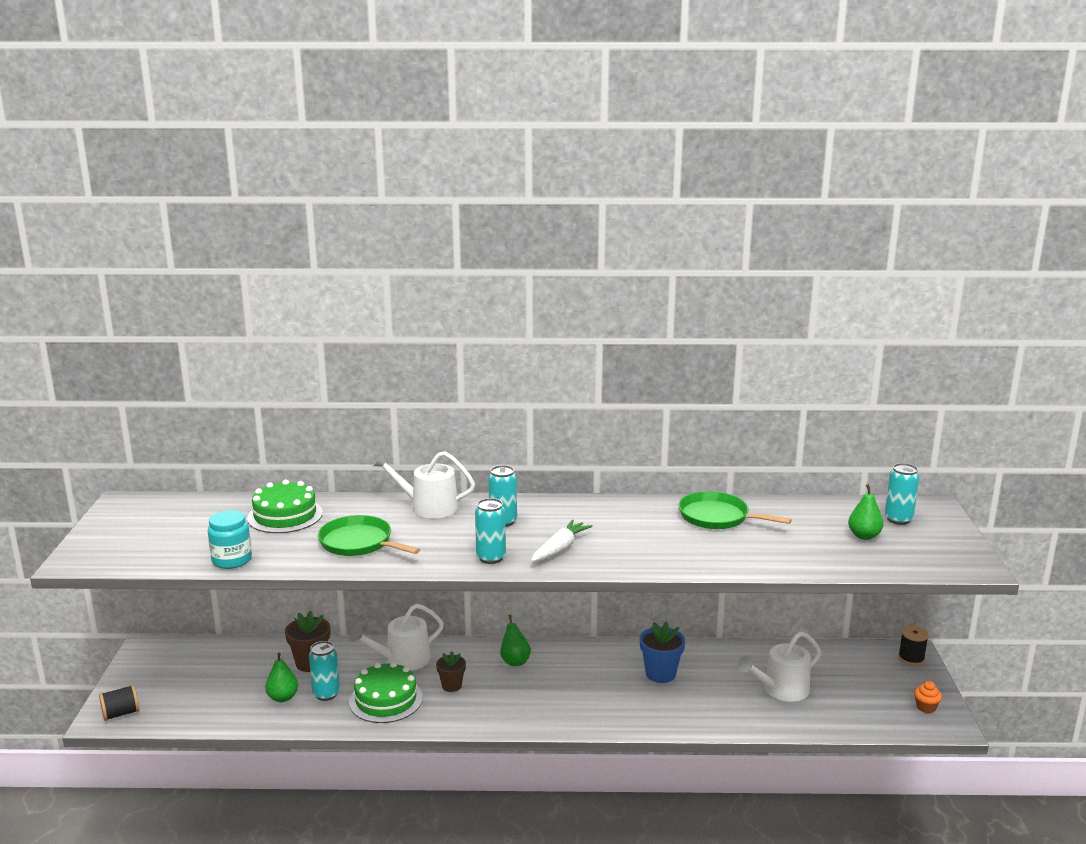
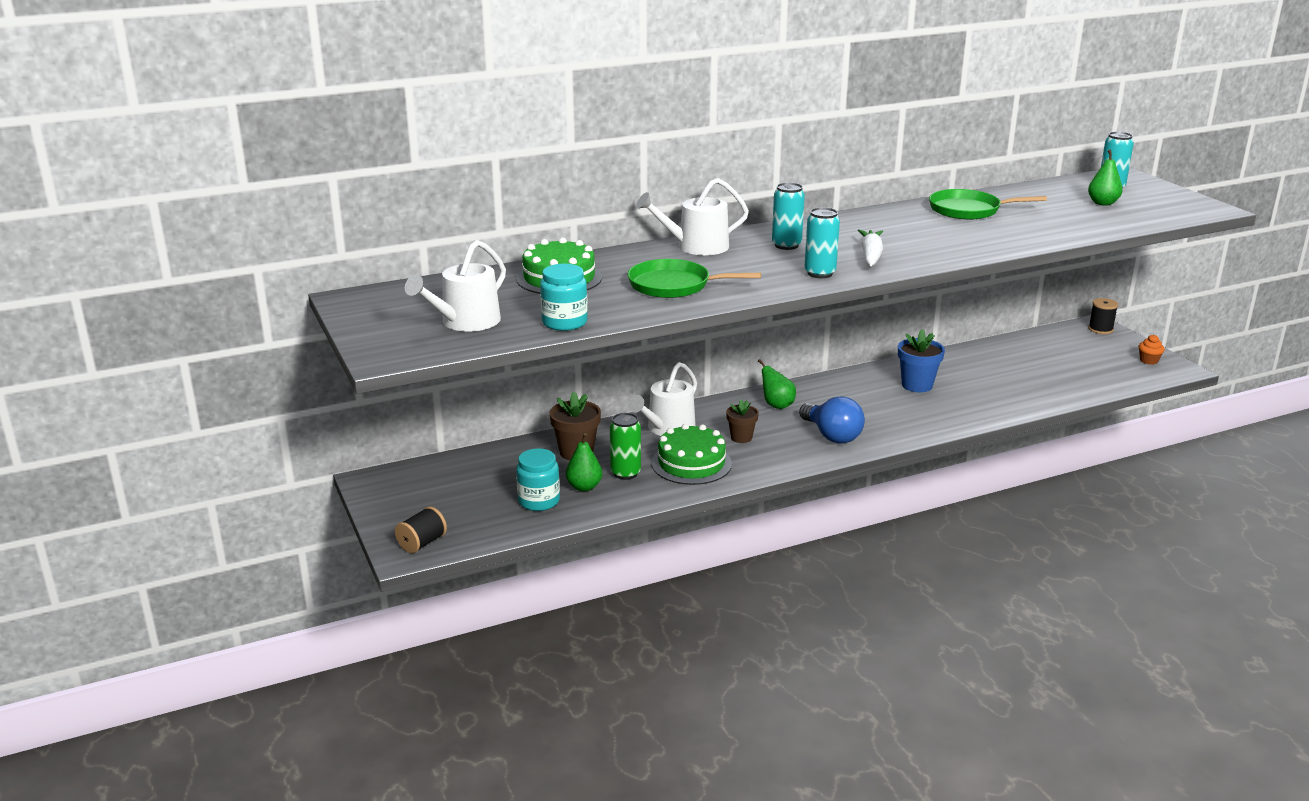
camera: 25 degrees left, 5 degrees up
turquoise can [309,641,340,701] -> green can [610,413,641,480]
white watering can [738,631,821,702] -> white watering can moved to [405,240,506,332]
none -> turquoise jar [516,448,560,511]
none -> blue light bulb [799,396,865,444]

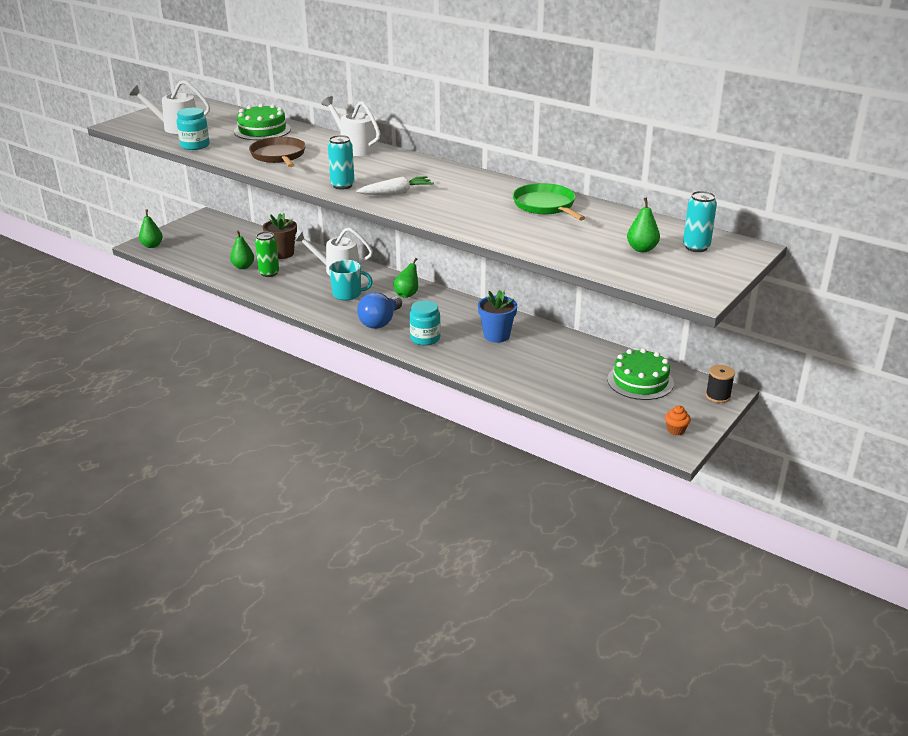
camera: 60 degrees right, 5 degrees up
black spool [395,506,447,553] -> green pear [139,210,163,248]
turquoise jar [516,448,560,511] -> turquoise jar moved to [410,300,441,346]
green pan [628,259,761,298] -> brown pan [249,137,306,167]
green cake [651,424,732,485] -> green cake moved to [607,348,674,400]
brown flower pot [726,399,759,443] -> turquoise mug [329,260,373,301]
turquoise can [772,182,805,250] -> none

